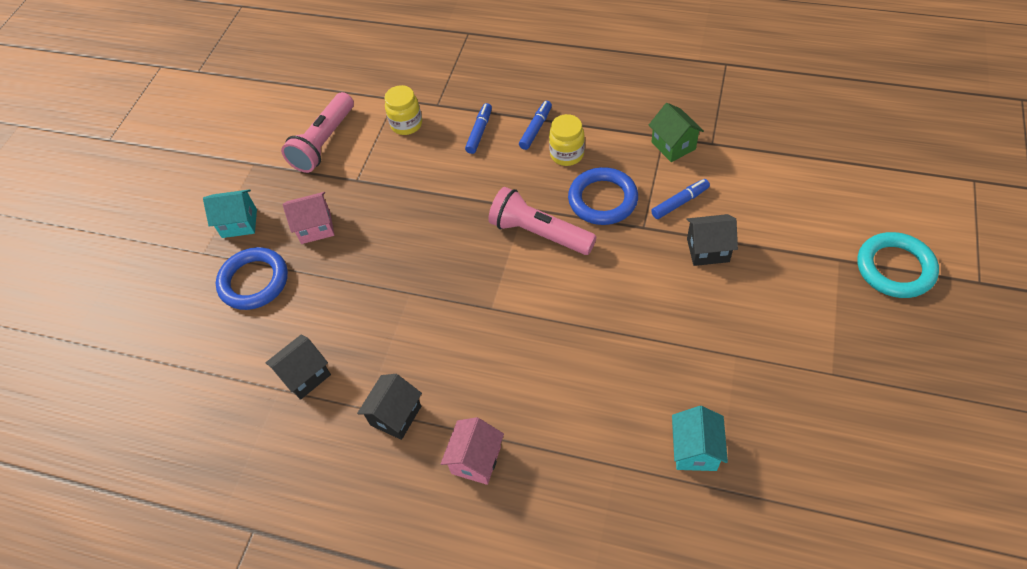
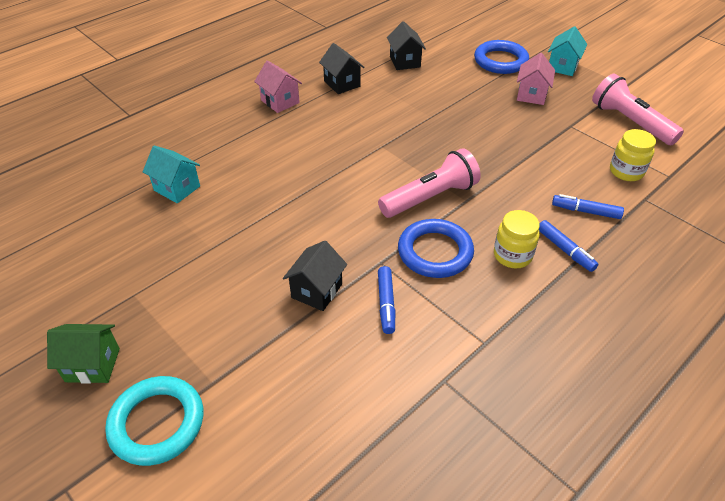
camera: 115 degrees right, 10 degrees down
blue marker [465,103,492,154] -> blue marker turned 150 degrees clockwise [552,194,624,219]
green house [649,103,704,162] -> green house moved to [47,324,120,384]

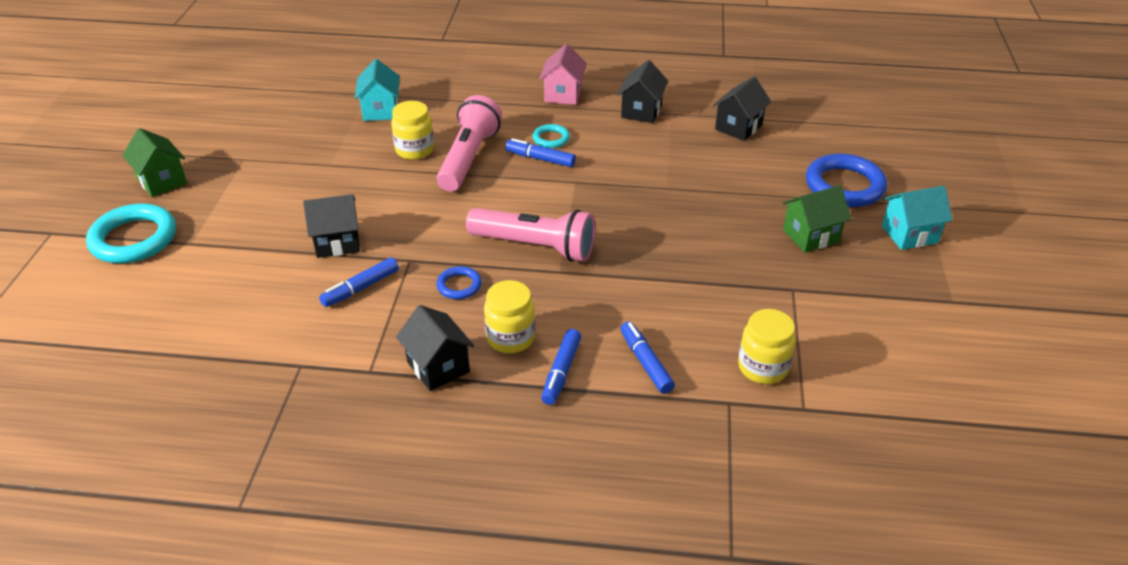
camera: 50 degrees right, 5 degrees down
blue ring [398,219,474,278] -> blue ring [437,266,482,299], size x0.50
pink house [517,53,555,105] -> green house [783,185,851,253]
pink flashlight [592,74,684,145] -> pink flashlight moved to [437,95,502,192]
none -> yellow jar [391,101,434,160]
none -> black house [396,305,474,391]
none -> blue marker [505,138,576,167]
none -> turquoise ring [532,124,570,148]

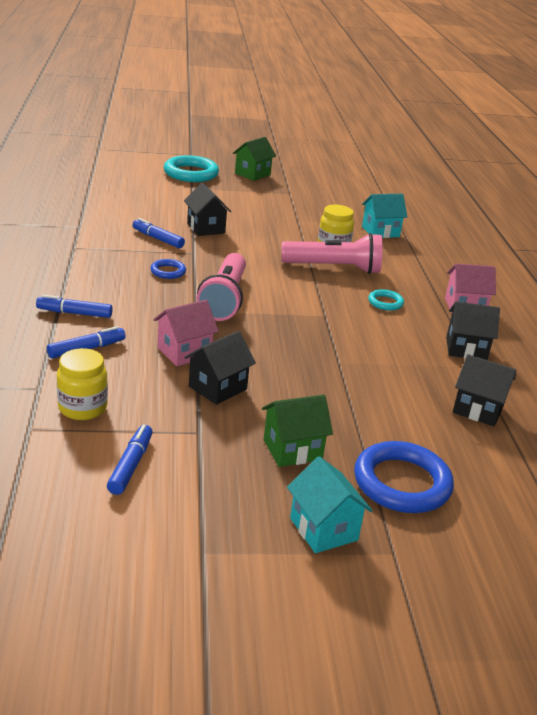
camera: 75 degrees right, 10 degrees down
black house [396,305,474,391] -> black house moved to [184,331,256,405]
yellow jar [484,280,535,353] -> none
blue marker [505,138,576,167] -> blue marker moved to [107,424,153,495]
green house [783,185,851,253] -> green house turned 75 degrees counterclockwise [262,395,333,467]
none -> pink house [153,300,219,366]

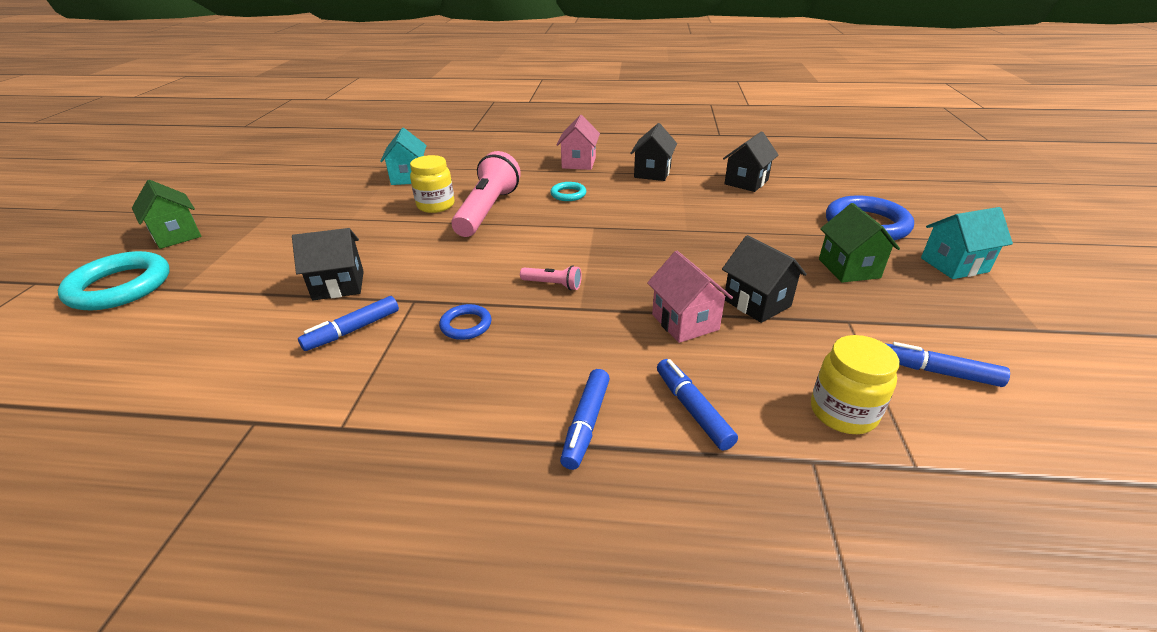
camera: 75 degrees left, 5 degrees up
pink flashlight [196,253,246,321] -> pink flashlight [520,265,582,290], size x0.44

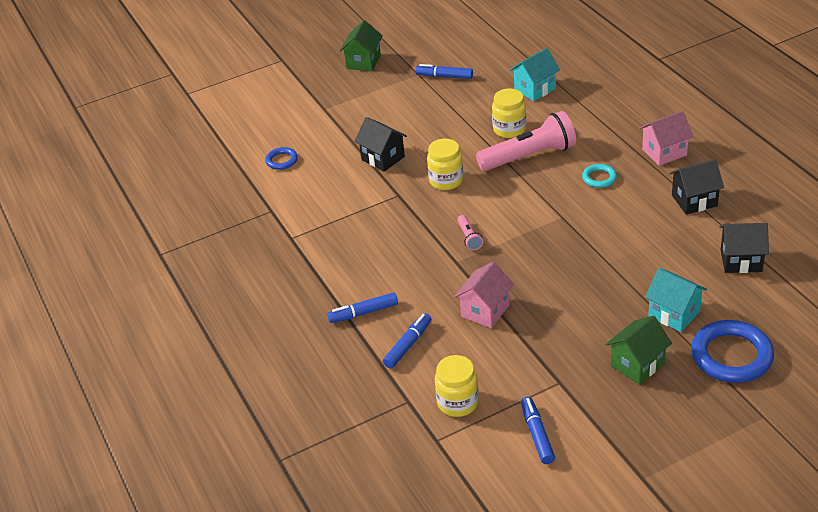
camera: 60 degrees right, 5 degrees up
turquoise ring [57,251,170,311] -> none
blue marker [298,296,399,351] -> blue marker moved to [415,64,473,79]
blue ring [439,304,492,340] -> blue ring moved to [265,147,298,170]
black house [722,235,807,323] -> none
turquoise house [921,207,1013,279] -> turquoise house moved to [645,268,707,332]
none -> yellow jar [427,139,463,190]

